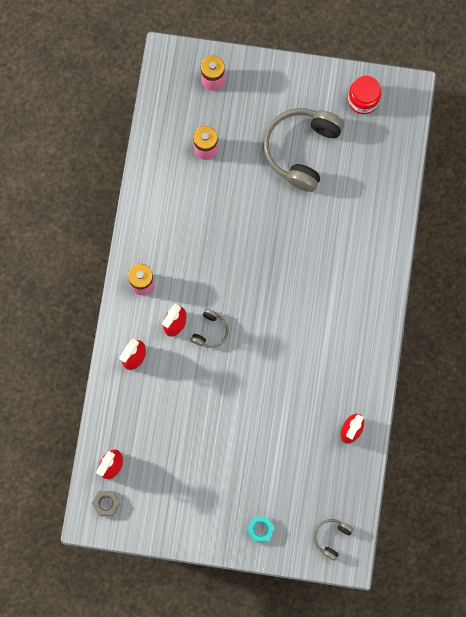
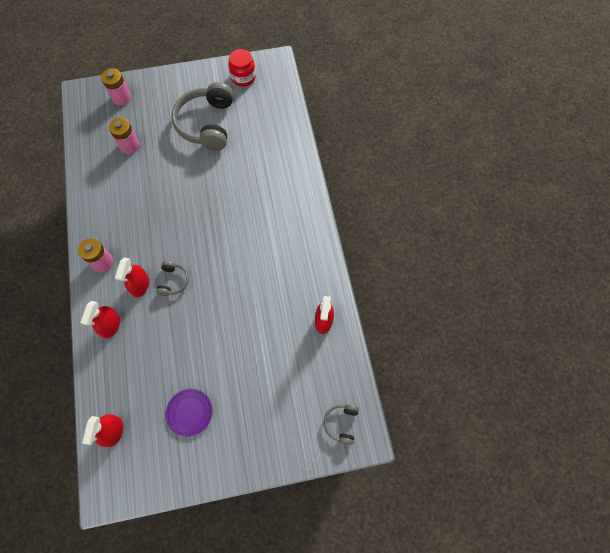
camera: 20 degrees left, 10 degrees down
grey nut [92,491,120,516] -> none
turquoise nut [247,516,275,542] -> none
none -> purple plate [166,389,213,437]

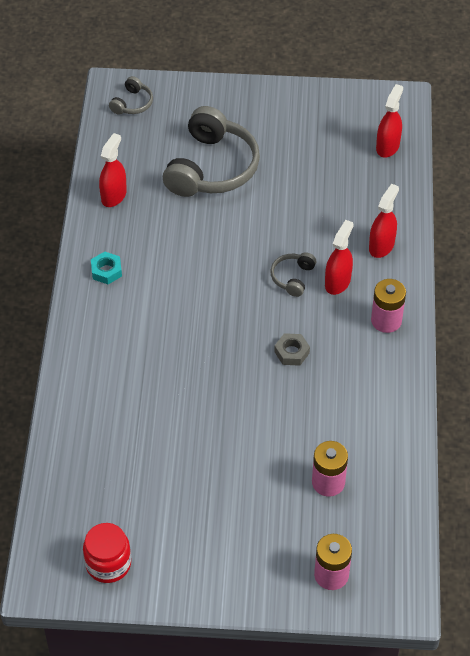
camera: 165 degrees left, 15 degrees down
purple plate [166,389,213,437] -> none
grey headphones [172,82,233,151] -> grey headphones moved to [163,106,260,197]
none -> turquoise nut [91,251,122,284]
none -> grey nut [274,333,310,366]

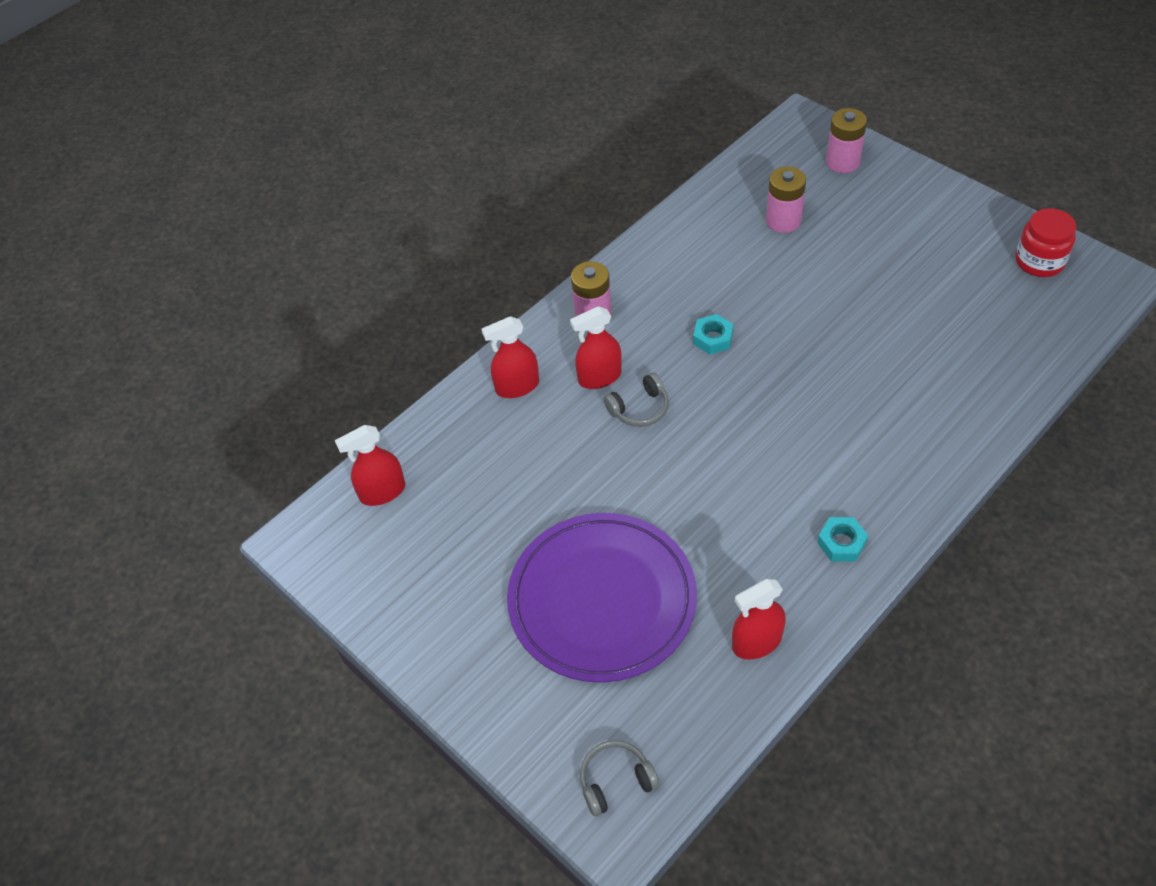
camera: 135 degrees left, 0 degrees up
grey headphones [163,106,260,197] -> purple plate [507,513,697,683]
grey nut [274,333,310,366] -> turquoise nut [693,314,733,355]

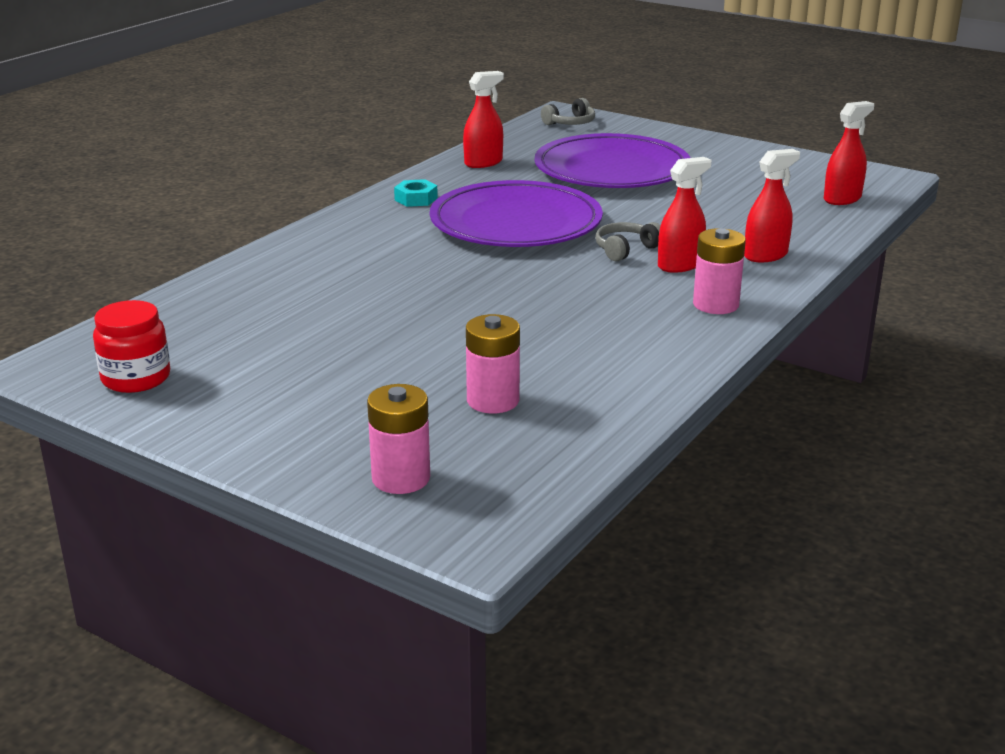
camera: 165 degrees right, 25 degrees down
turquoise nut [693,314,733,355] -> none
none -> purple plate [430,180,603,247]

